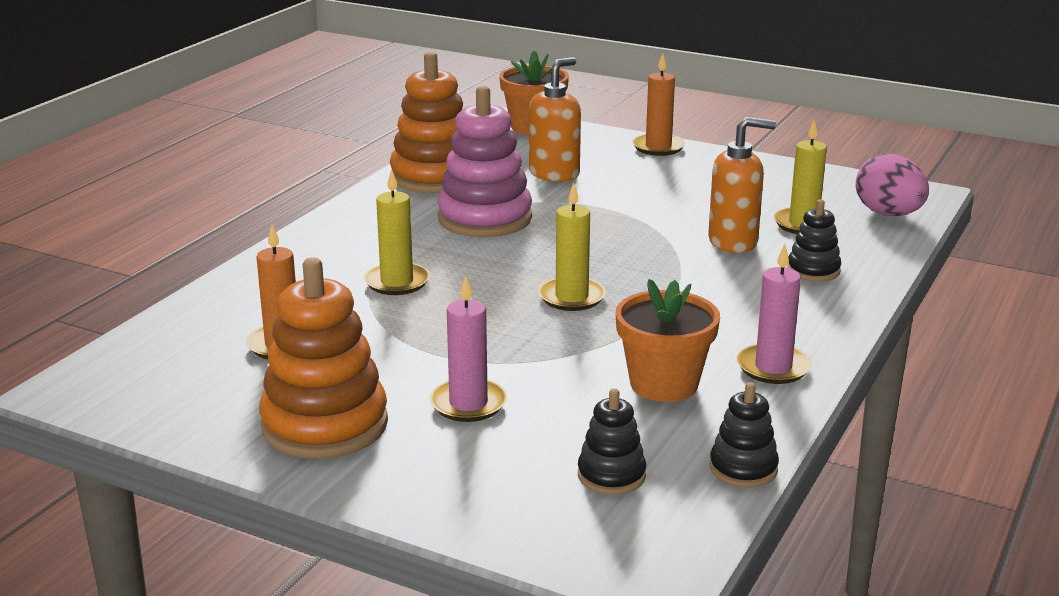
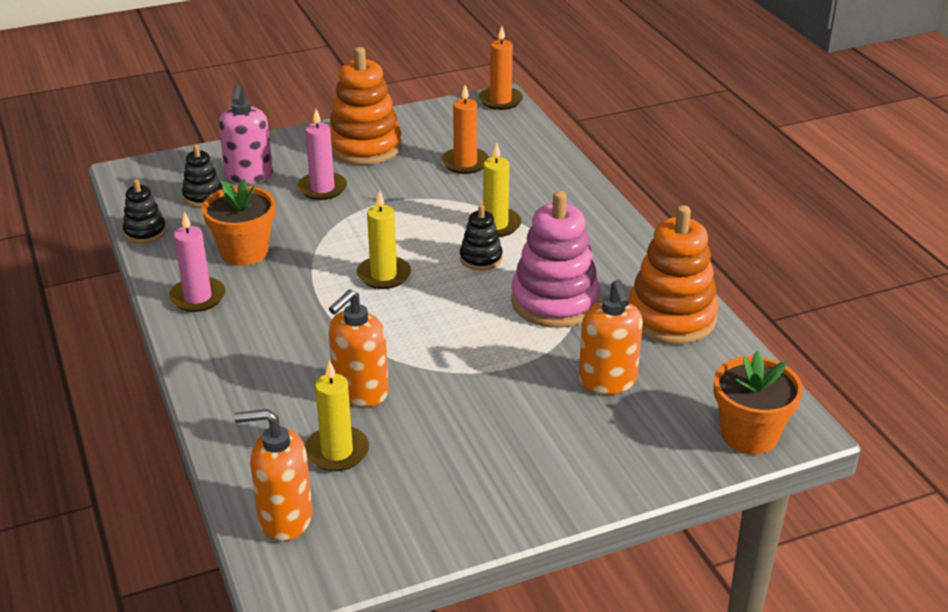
camera: 130 degrees right, 10 degrees up
orange candle [632,53,685,156] -> orange candle moved to [479,26,523,110]
black stacking toy [787,199,841,282] -> black stacking toy moved to [460,205,503,271]
pink egg [856,154,929,216] -> orange soap dispenser [234,409,313,541]
none -> pink soap dispenser [219,84,273,184]

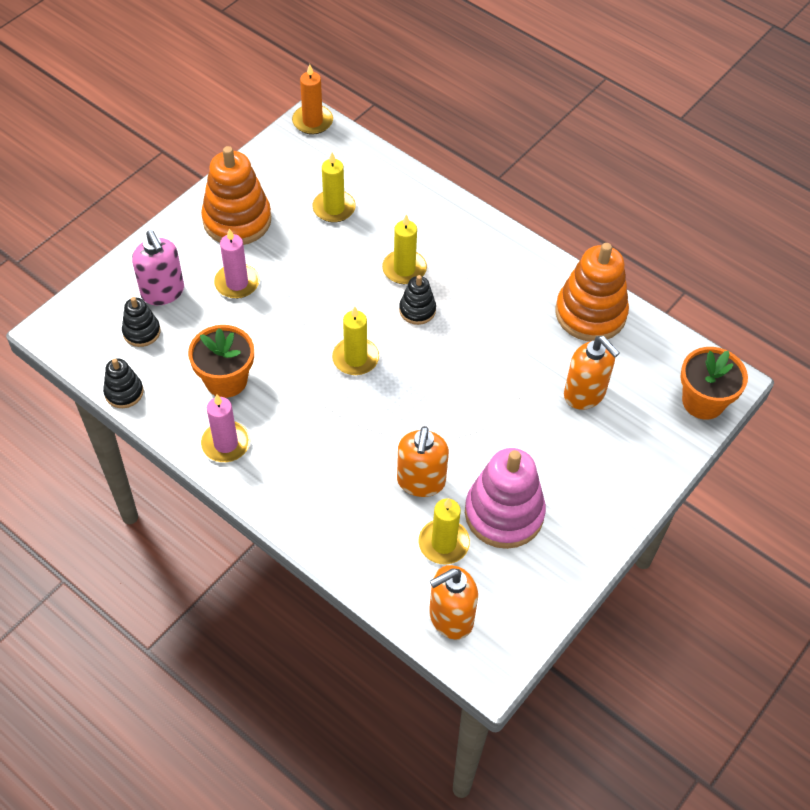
camera: 30 degrees left, 20 degrees up
orange candle [442,85,489,174] -> yellow candle [313,153,356,223]
pink stacking toy [511,191,600,328] -> pink stacking toy moved to [465,448,546,549]

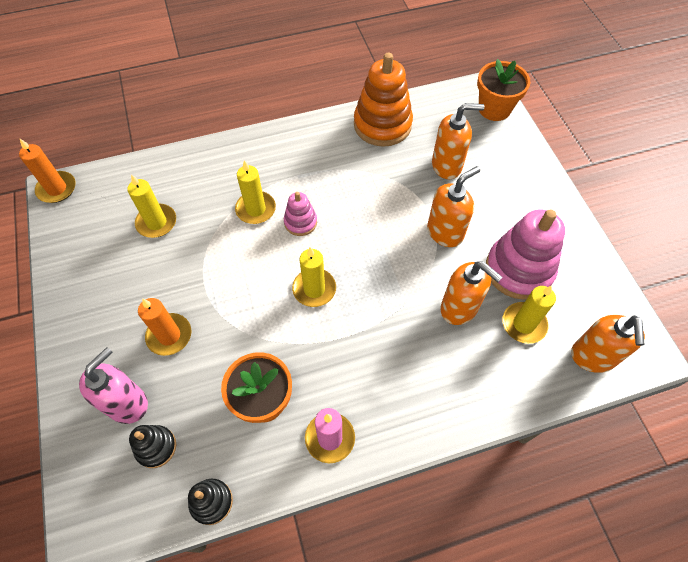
camera: 55 degrees left, 5 degrees up
pink soap dispenser [132,230,184,305] -> pink soap dispenser turned 60 degrees counterclockwise [79,347,148,424]
orange stacking toy [201,146,271,245] -> none
pink candle [214,228,260,299] -> orange candle [138,298,191,356]
black stacking toy [399,275,436,325] -> pink stacking toy [284,192,317,236]
none -> orange soap dispenser [427,166,480,247]

